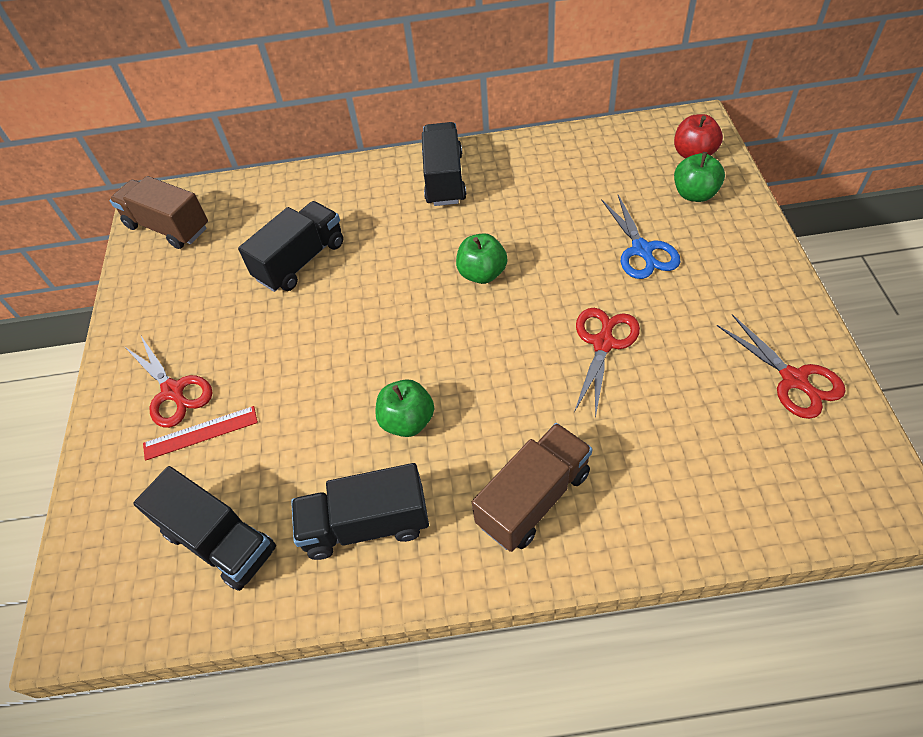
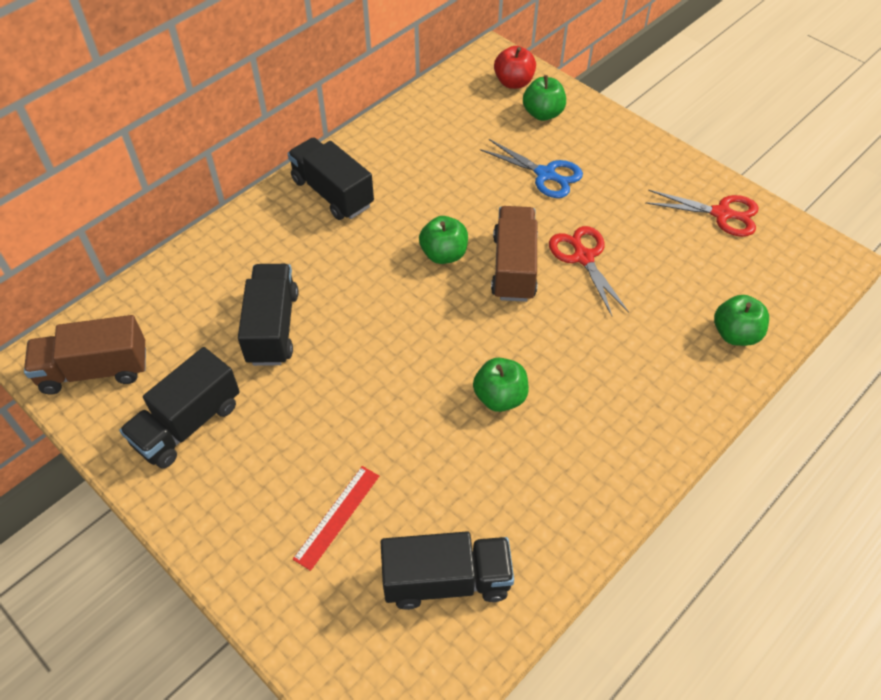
camera: 45 degrees left, 0 degrees up
red scissors [124,336,213,428] -> none
black truck [291,463,429,560] -> black truck moved to [119,347,240,469]
brown truck [472,423,593,552] -> brown truck moved to [491,206,538,302]
none -> green apple [714,295,769,346]

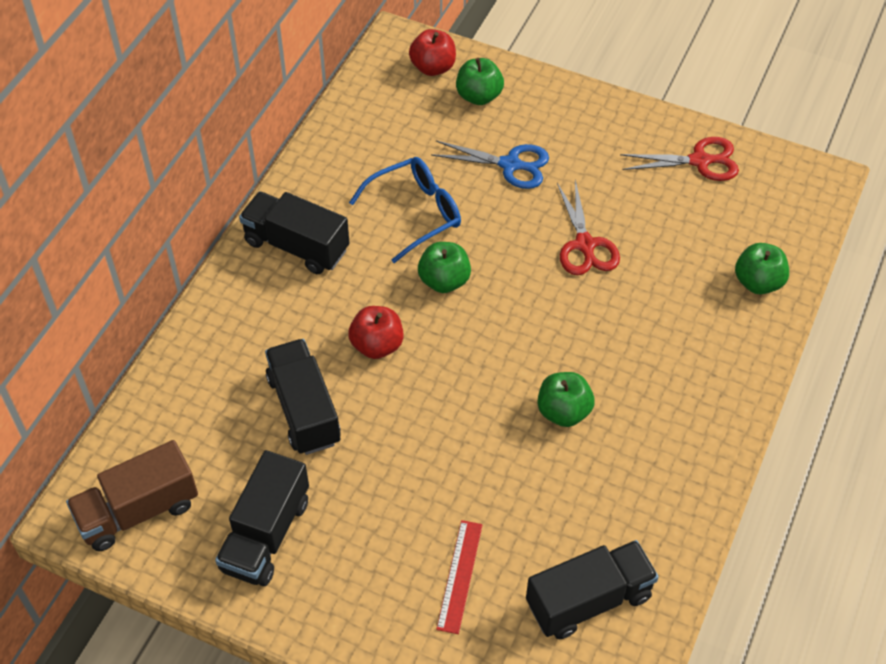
camera: 20 degrees left, 0 degrees up
brown truck [491,206,538,302] -> none
red scissors [549,226,629,316] -> red scissors turned 150 degrees counterclockwise [557,180,620,275]
none -> red apple [348,306,404,359]
none -> blue glasses [349,157,461,263]

